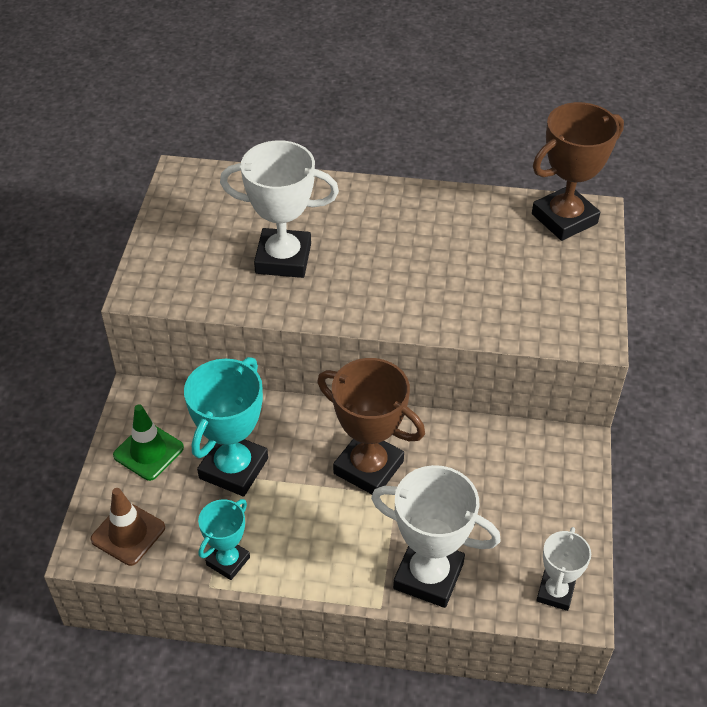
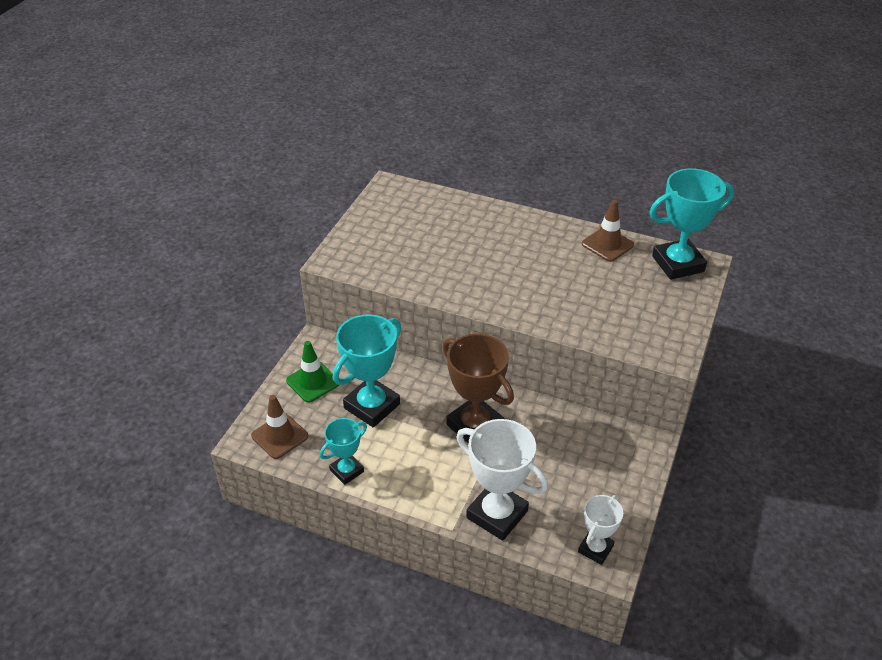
camera: 15 degrees right, 5 degrees down
white trophy [220,140,339,278] -> none
brown trophy [532,102,624,241] -> turquoise trophy [649,168,734,280]
none -> brown traffic cone [582,200,634,262]

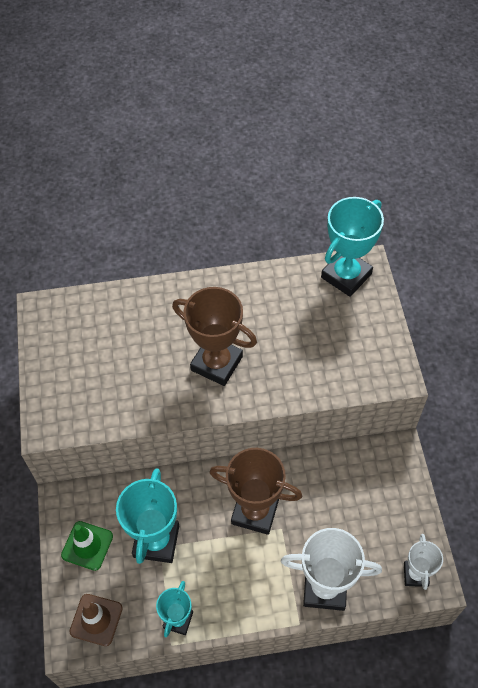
camera: 30 degrees left, 15 degrees up
brown traffic cone [582,200,634,262] -> none
none -> brown trophy [172,287,257,386]

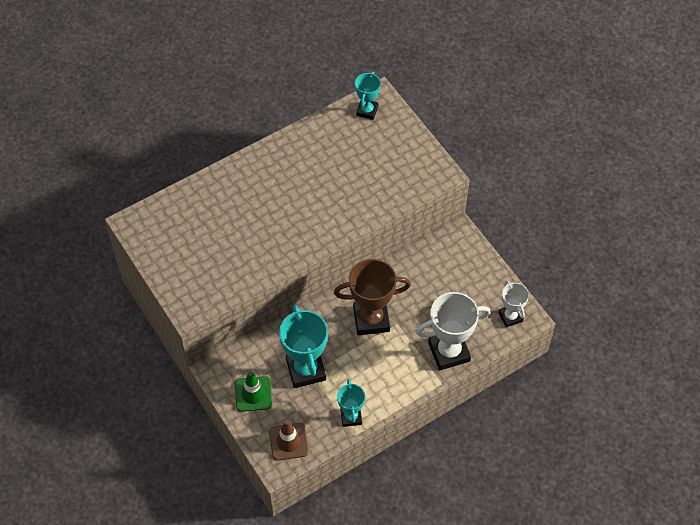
camera: 25 degrees left, 0 degrees up
brown trophy [172,287,257,386] -> none
turquoise trophy [321,197,384,297] -> turquoise trophy [355,72,381,120], size x0.58

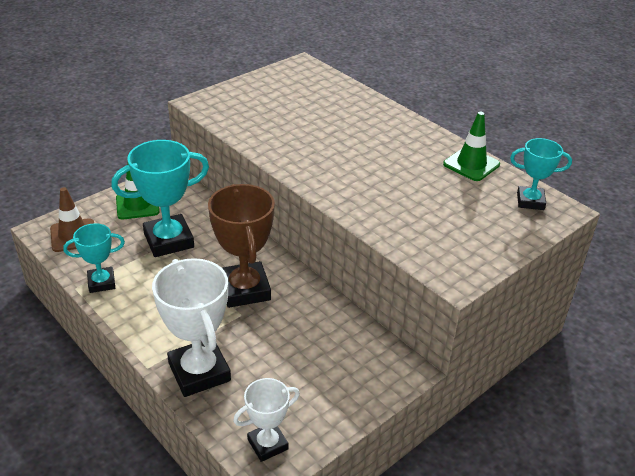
camera: 80 degrees right, 20 degrees down
none -> green traffic cone [443,112,500,181]

